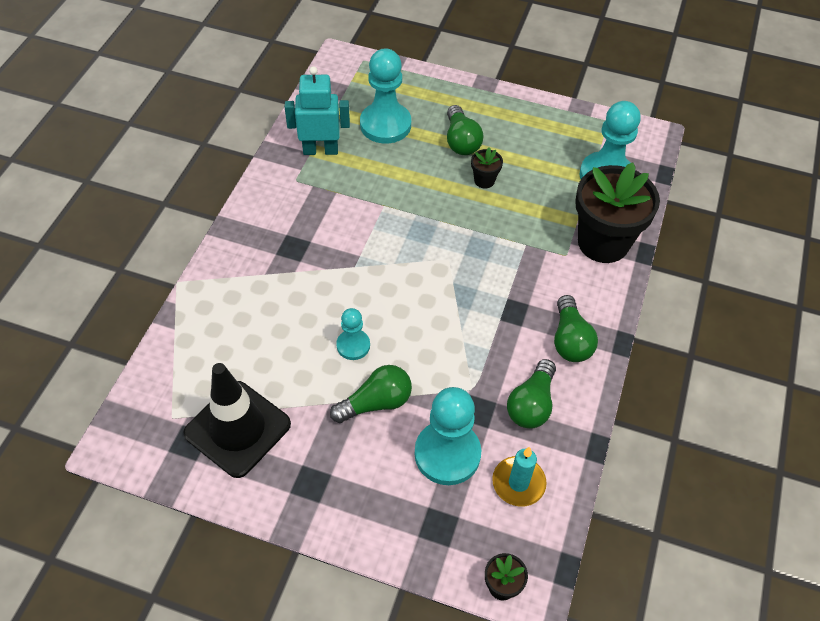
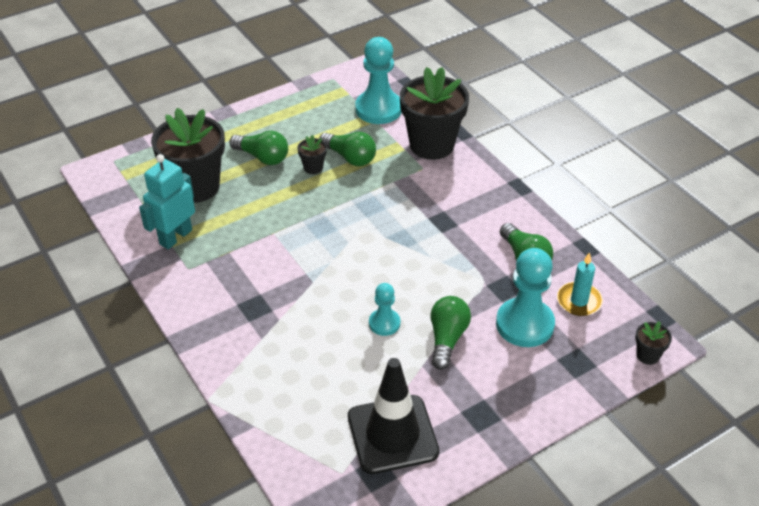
camera: 50 degrees left, 10 degrees down
turquoise pawn [360,48,411,144] -> black flower pot [151,108,225,203]
green light bulb [554,295,598,362] -> green light bulb moved to [319,132,376,166]

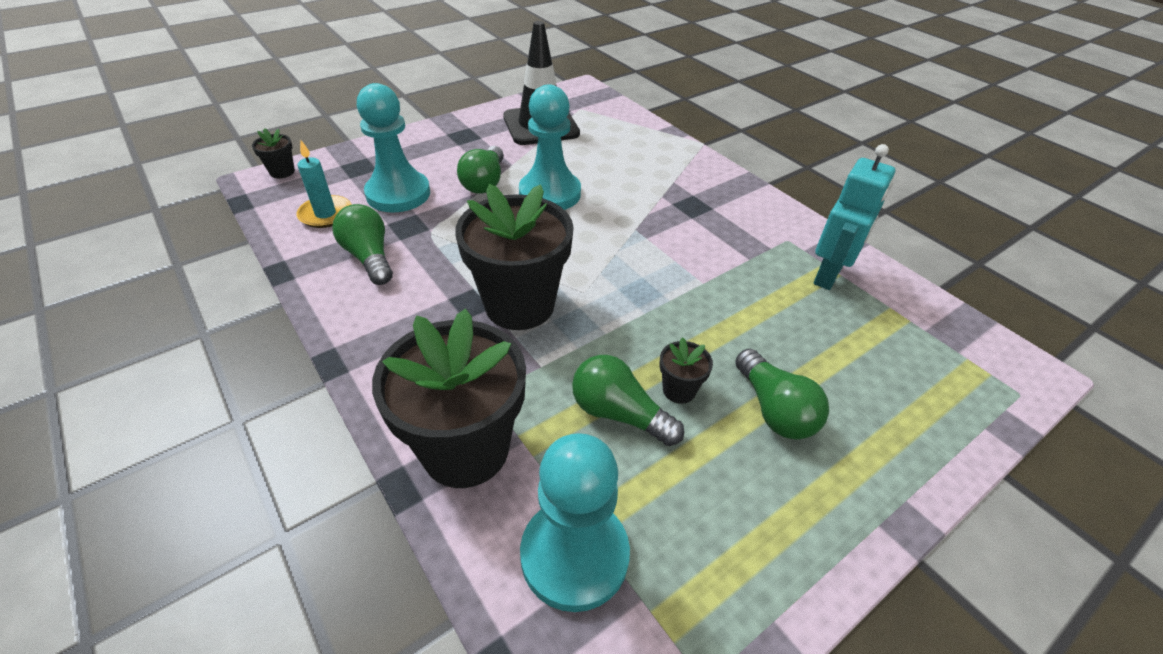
camera: 175 degrees right, 0 degrees up
black flower pot [151,108,225,203] -> black flower pot moved to [455,184,574,330]
green light bulb [229,131,288,165] -> green light bulb turned 135 degrees counterclockwise [735,349,829,440]
turquoise pawn [369,283,400,336] -> turquoise pawn [519,84,581,210], size x1.83

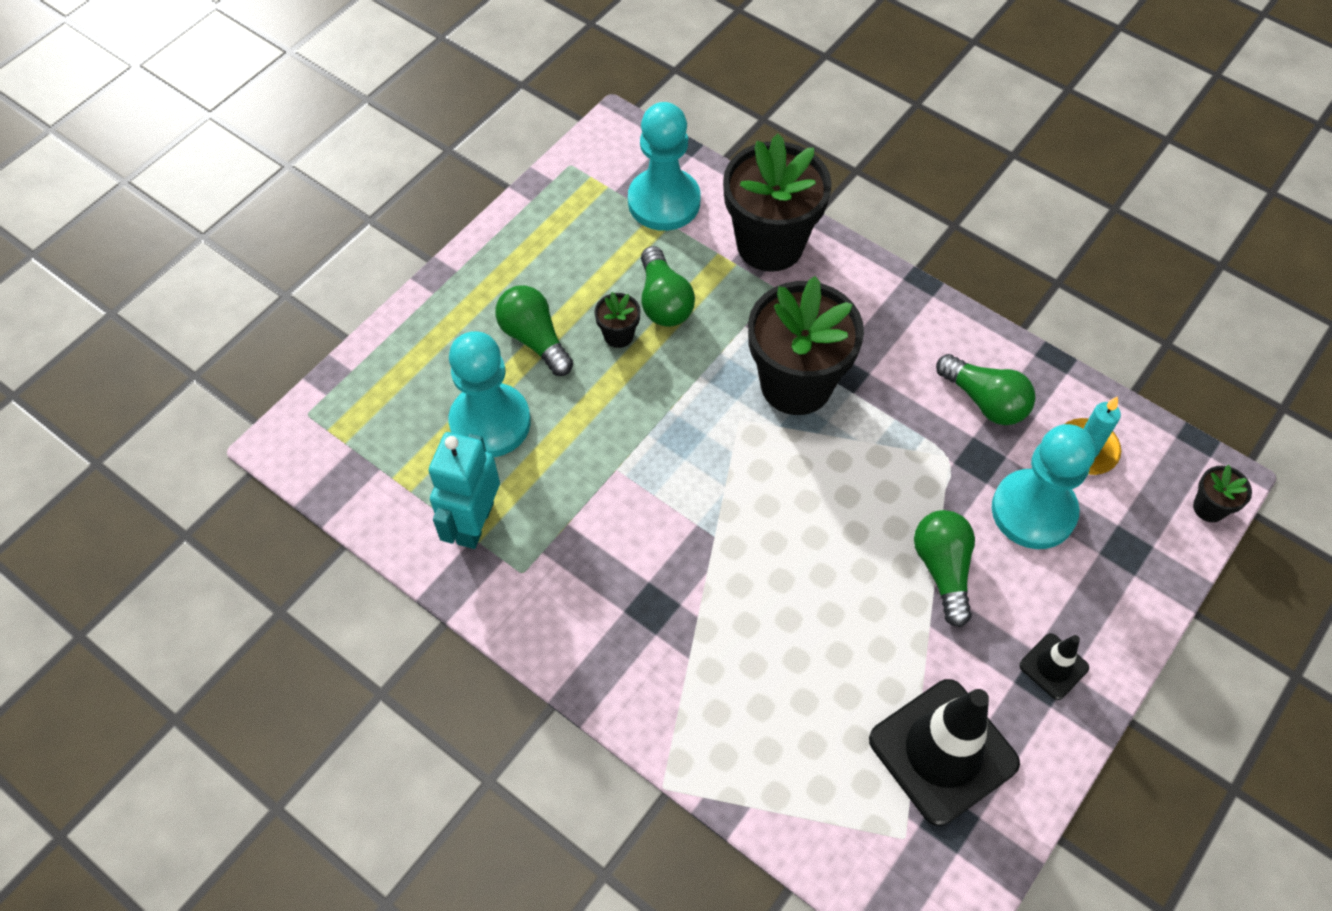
camera: 165 degrees right, 15 degrees up
turquoise pawn [519,84,581,210] -> turquoise pawn moved to [448,331,531,457]
green light bulb [572,355,684,446] -> green light bulb turned 60 degrees clockwise [641,246,695,327]
none -> black traffic cone [1019,633,1089,700]

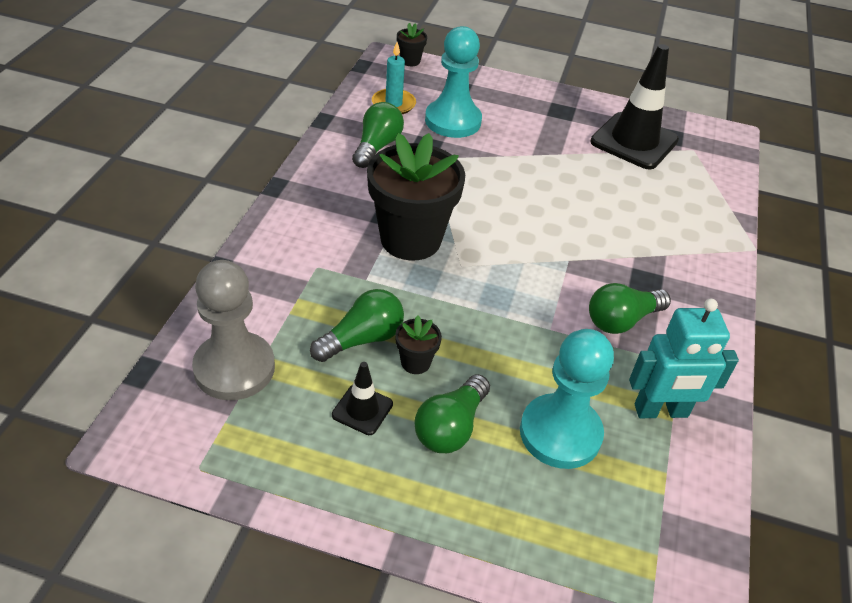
camera: 115 degrees left, 15 degrees down
turquoise pawn [628,102,701,231] -> grey pawn [192,260,275,400]
black flower pot [723,134,832,272] -> none
green light bulb [914,510,975,627] -> green light bulb moved to [589,283,671,334]
black traffic cone [1019,633,1089,700] -> black traffic cone moved to [332,362,393,435]

